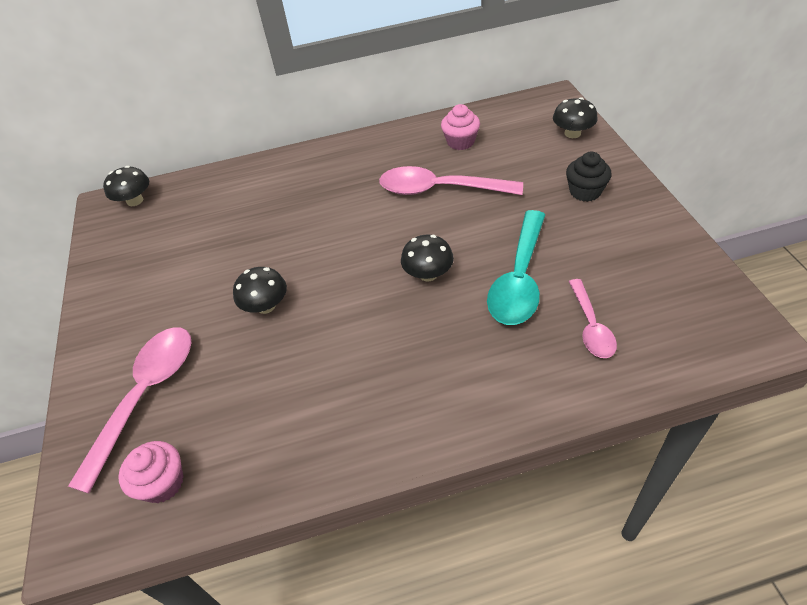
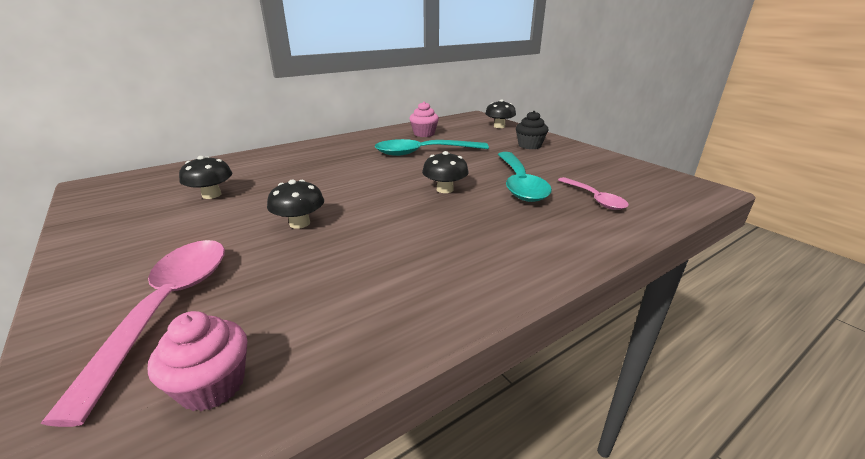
camera: 25 degrees left, 20 degrees down
black mushroom [103,166,149,206] -> black mushroom moved to [179,156,232,199]
pink spoon [379,166,523,195] -> turquoise spoon [374,139,489,156]

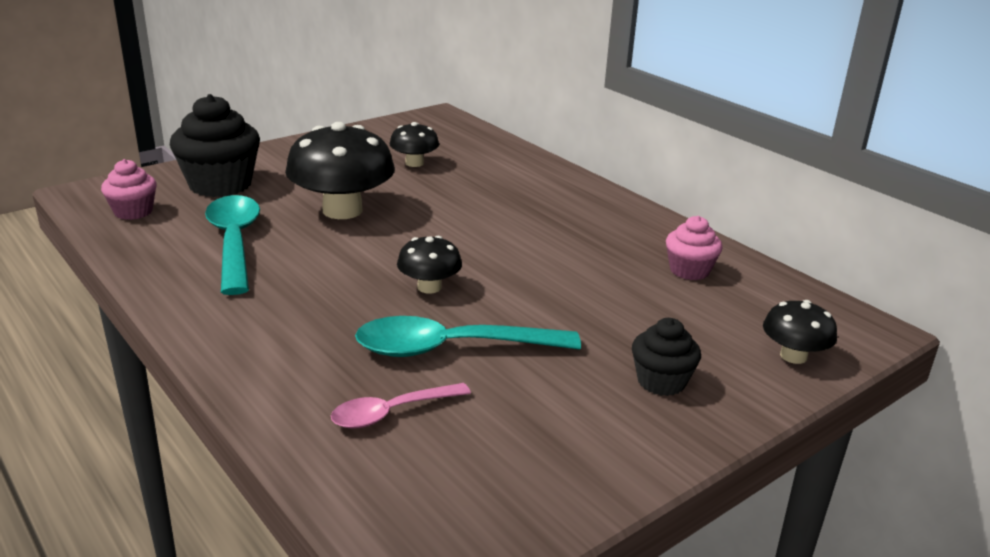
camera: 85 degrees right, 0 degrees up
pink spoon [40,240,225,427] -> black cupcake [170,94,260,197]
black mushroom [267,180,324,229] -> black mushroom [285,122,395,219], size x1.91
turquoise spoon [374,139,489,156] -> turquoise spoon moved to [205,195,260,295]

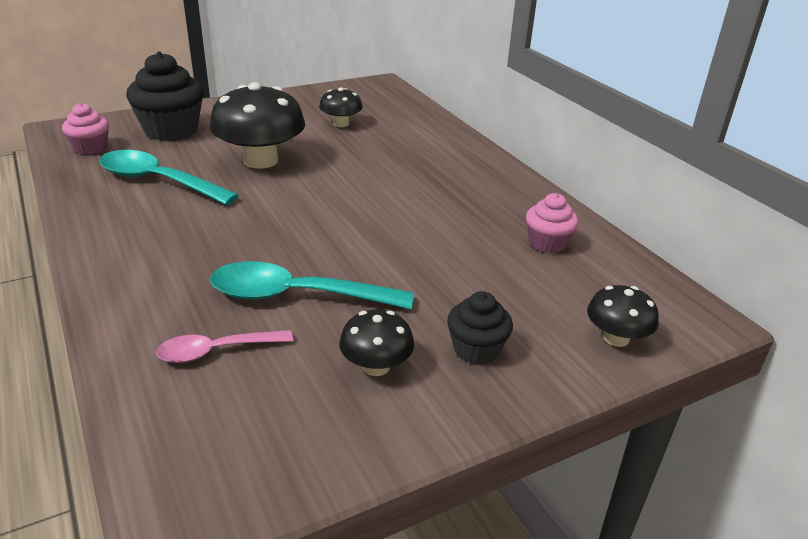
camera: 10 degrees right, 5 degrees up
turquoise spoon [205,195,260,295] -> turquoise spoon turned 60 degrees counterclockwise [99,150,239,205]
black mushroom [397,236,462,294] -> black mushroom moved to [339,310,414,376]

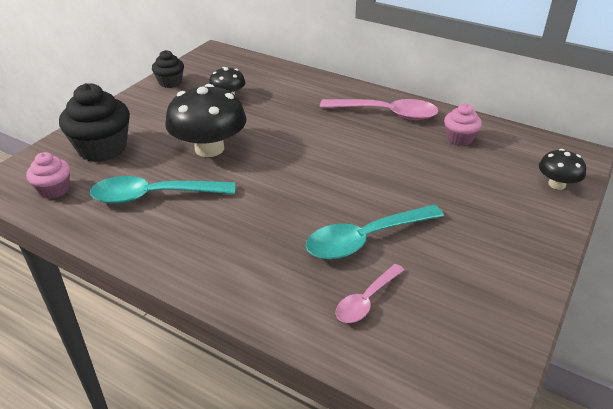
camera: 30 degrees left, 5 degrees up
black mushroom [339,310,414,376] -> none
black cupcake [447,291,513,365] -> black cupcake moved to [152,50,184,88]
none -> pink spoon [320,99,438,120]

